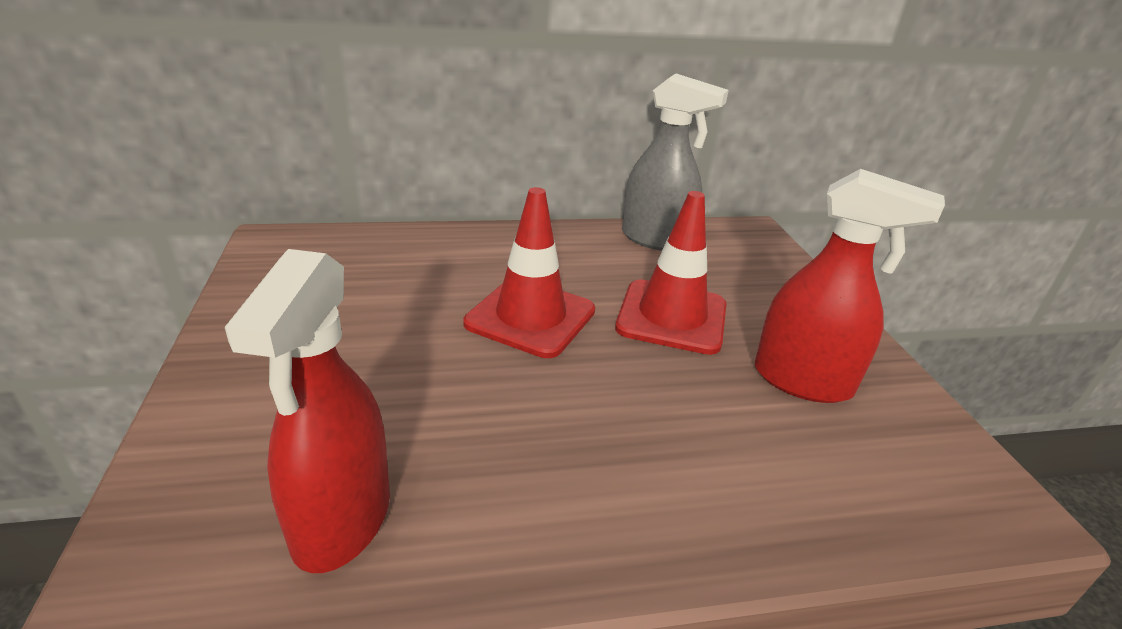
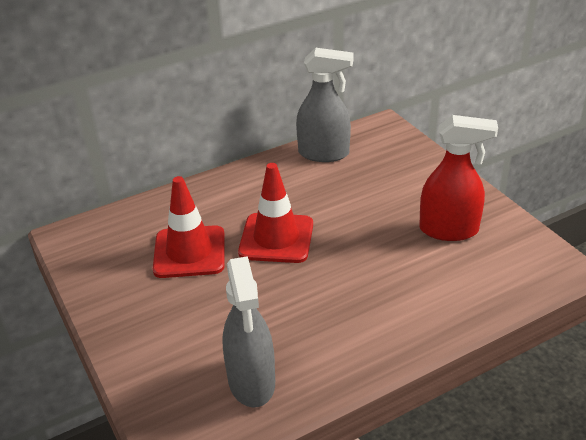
camera: 15 degrees left, 5 degrees up
red spray bottle [225,249,390,573] -> grey spray bottle [222,256,275,408]
red traffic cone [615,191,727,355] -> red traffic cone moved to [153,176,225,278]

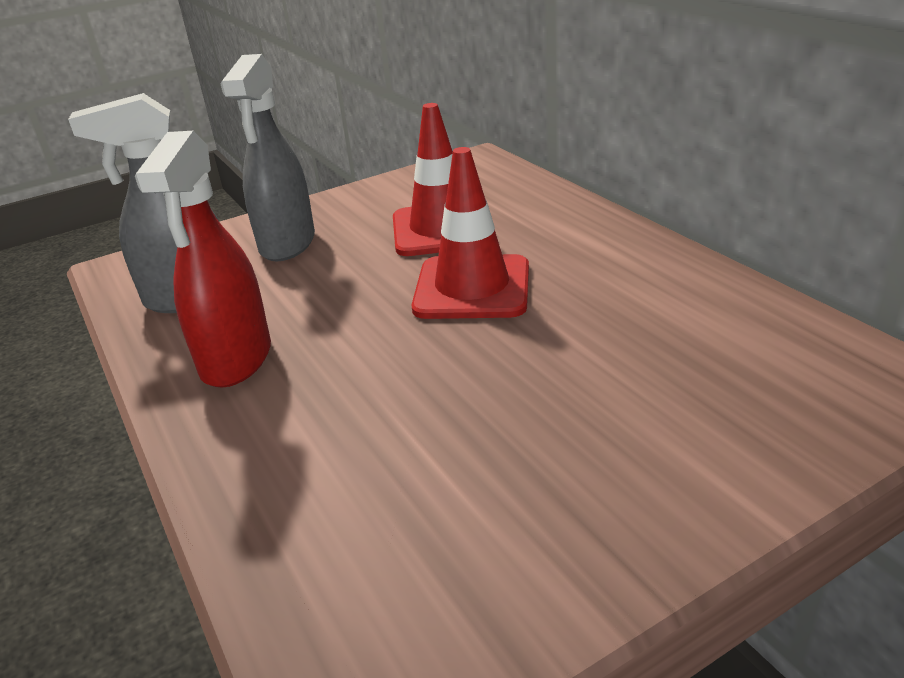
camera: 90 degrees right, 5 degrees down
grey spray bottle [296,48,354,162] -> grey spray bottle moved to [220,54,315,261]
red spray bottle [419,115,498,241] -> red spray bottle moved to [135,131,271,388]

